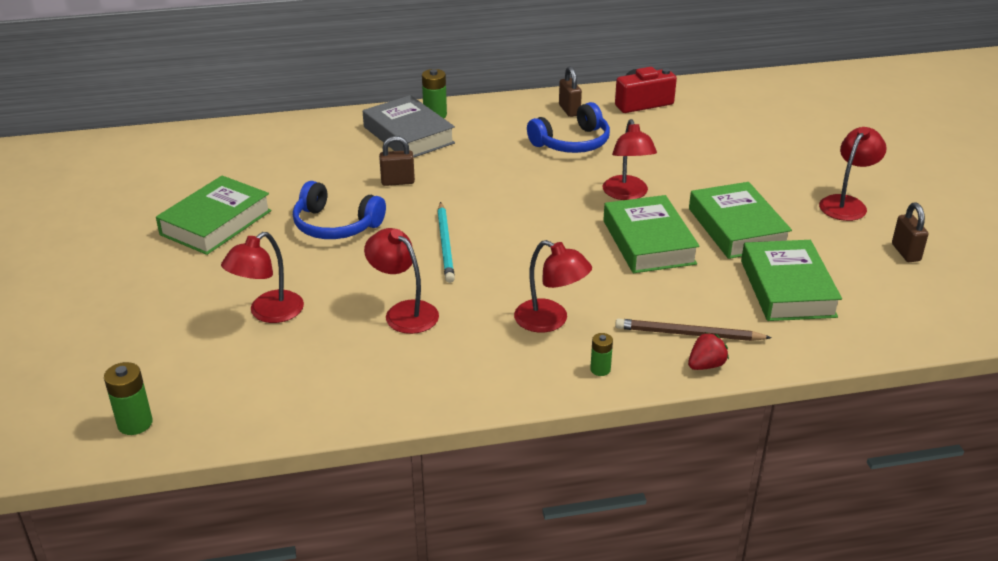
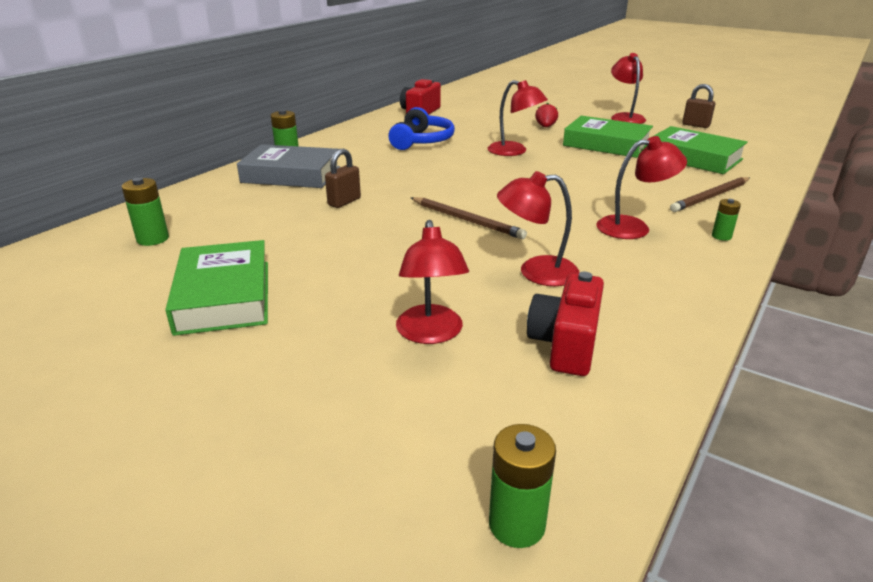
camera: 45 degrees left, 5 degrees down
blue headphones [293,181,386,239] -> none
turquoise pencil [437,202,455,283] -> brown pencil [411,197,527,239]
brown padlock [559,66,582,117] -> none
green book [603,195,700,273] -> none
red strawberry [688,332,729,370] -> red strawberry moved to [535,103,558,127]
none -> green battery [122,177,169,246]
none -> red camera [527,272,604,376]

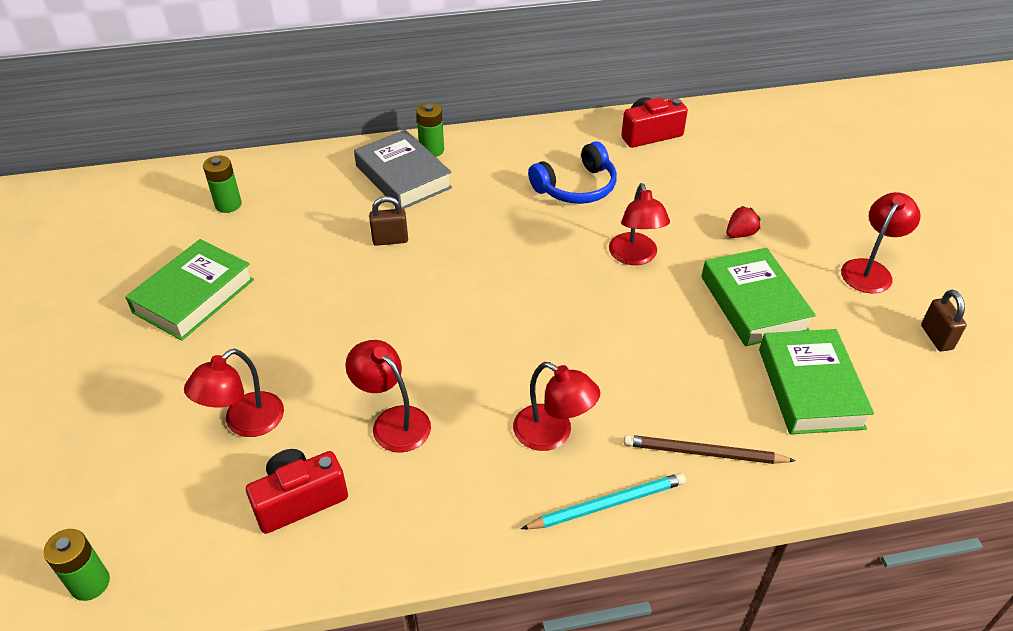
camera: 45 degrees right, 15 degrees up
brown pencil [411,197,527,239] -> none
green battery [712,199,741,241] -> turquoise pencil [521,473,686,529]

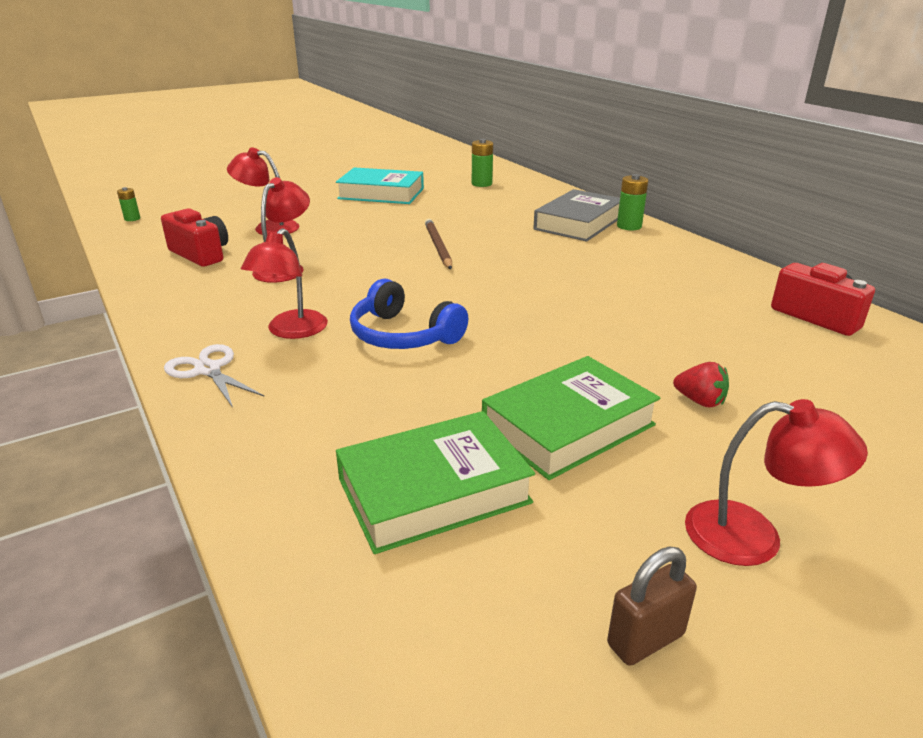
camera: 70 degrees right, 15 degrees down
green battery [43,529,110,601] -> green battery [117,187,140,221], size x0.63
green book [125,239,254,341] -> turquoise book [336,168,424,204]
brown padlock [369,196,408,246] -> none
turquoise pencil [521,473,686,529] -> white scissors [164,344,264,408]
blue headphones [528,141,617,204] -> blue headphones moved to [350,279,468,349]
red lamp [609,183,670,265] -> none
brown pencil [624,435,796,464] -> brown pencil moved to [425,219,452,269]

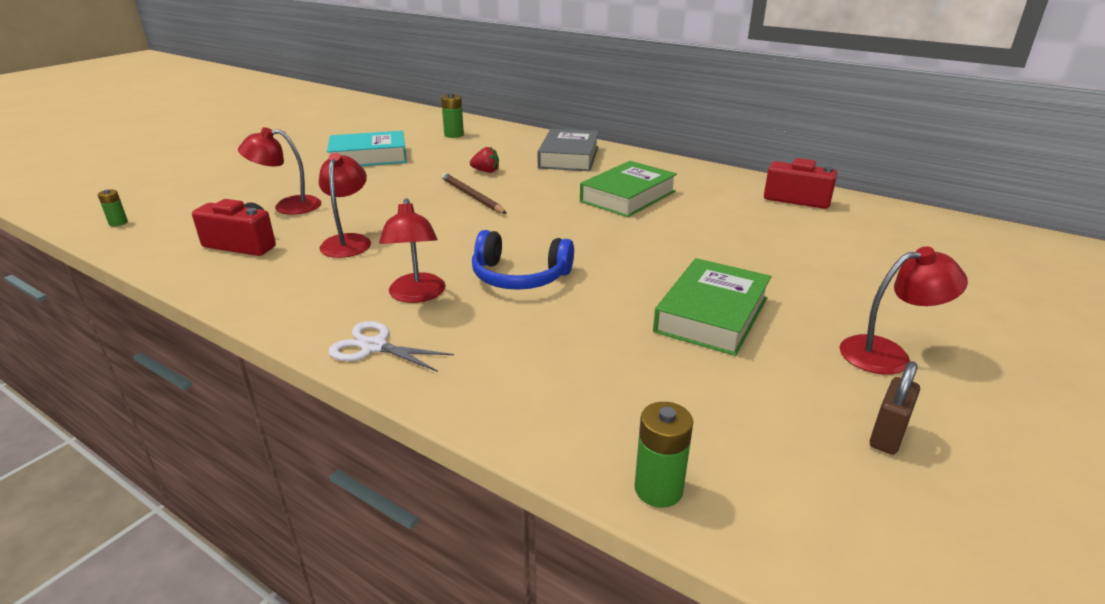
camera: 25 degrees left, 0 degrees up
green book [336,411,535,554] -> green book moved to [580,161,677,217]
green battery [617,174,648,230] -> green battery moved to [635,402,693,508]
red strawberry [673,362,729,407] -> red strawberry moved to [470,147,499,173]

